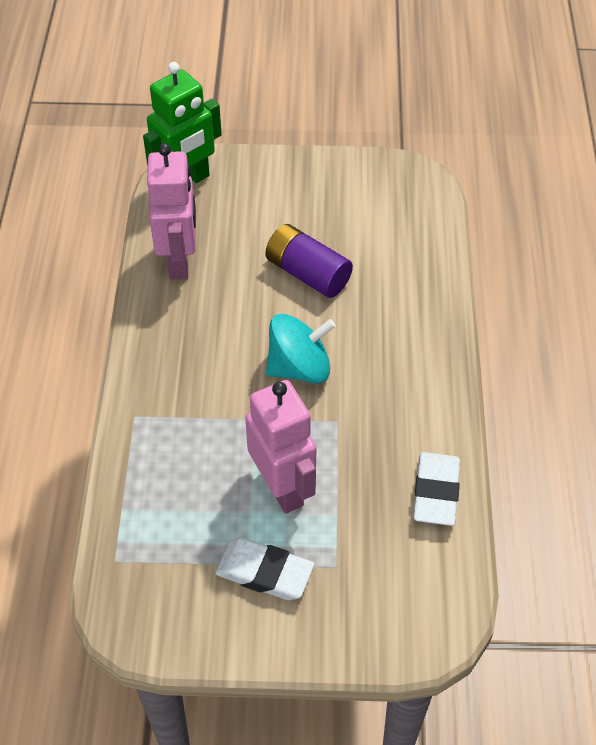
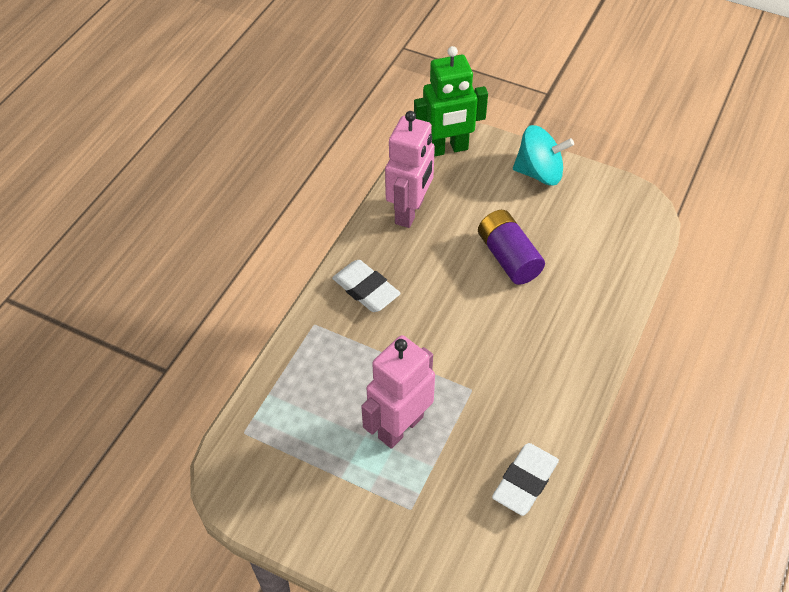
camera: 25 degrees right, 0 degrees up
white eraser [215,538,314,600] -> white eraser moved to [332,260,401,312]
pink robot [245,380,317,514] -> pink robot turned 135 degrees counterclockwise [361,335,435,449]
turquoise spinning top [266,314,336,383] -> turquoise spinning top moved to [513,125,574,186]

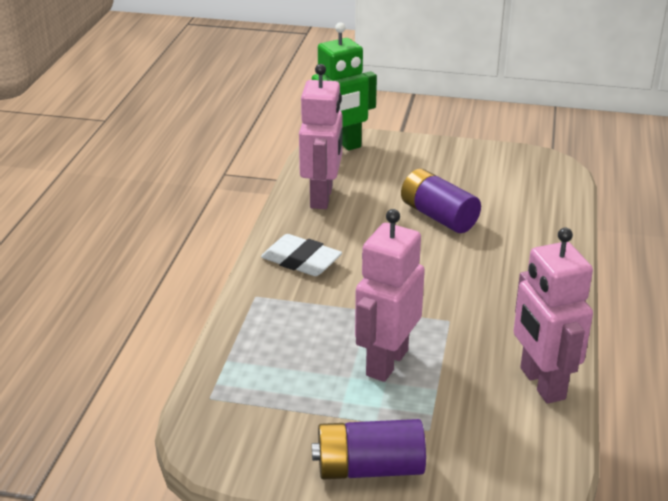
camera: 15 degrees left, 20 degrees down
white eraser [492,443,559,516] -> pink robot [513,228,593,404]
turquoise spinning top [513,125,574,186] -> none
none -> purple battery [312,419,426,480]

